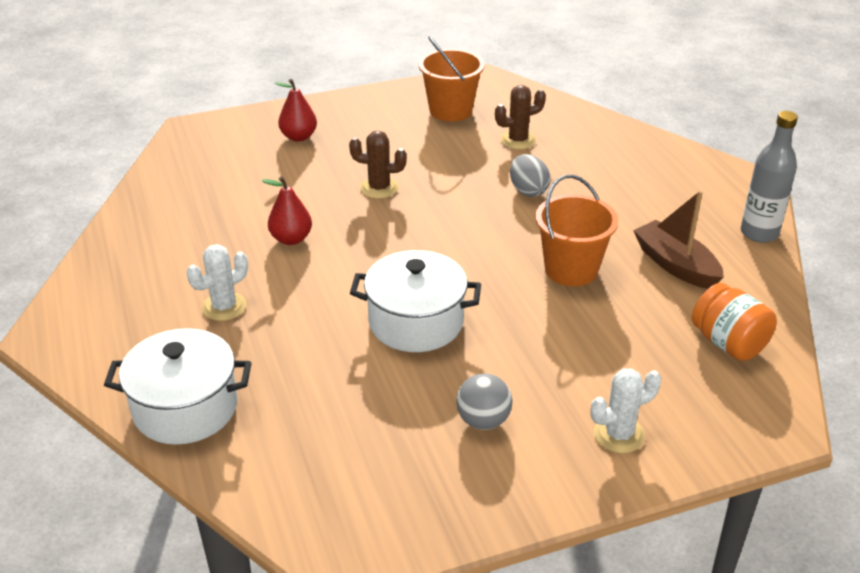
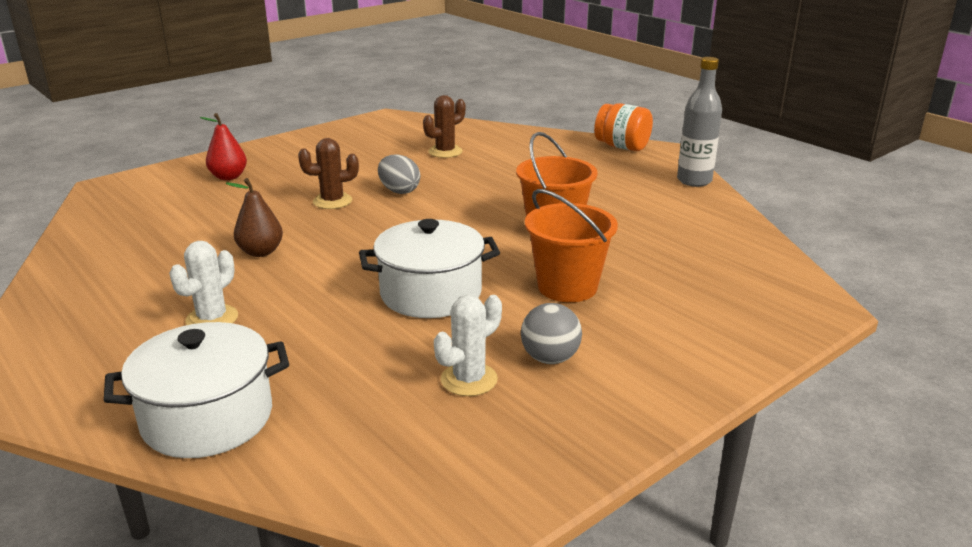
camera: 20 degrees left, 10 degrees down
red pear [261,176,312,245] -> brown pear [225,178,283,257]
orange bucket [419,36,485,122] -> orange bucket moved to [525,189,618,302]
grey egg [510,154,551,197] -> grey egg moved to [378,155,420,194]
white cactus [590,368,661,453] -> white cactus moved to [434,295,502,396]
brown boat [633,190,724,289] -> none
orange jar [692,283,777,361] -> orange jar moved to [594,103,653,151]

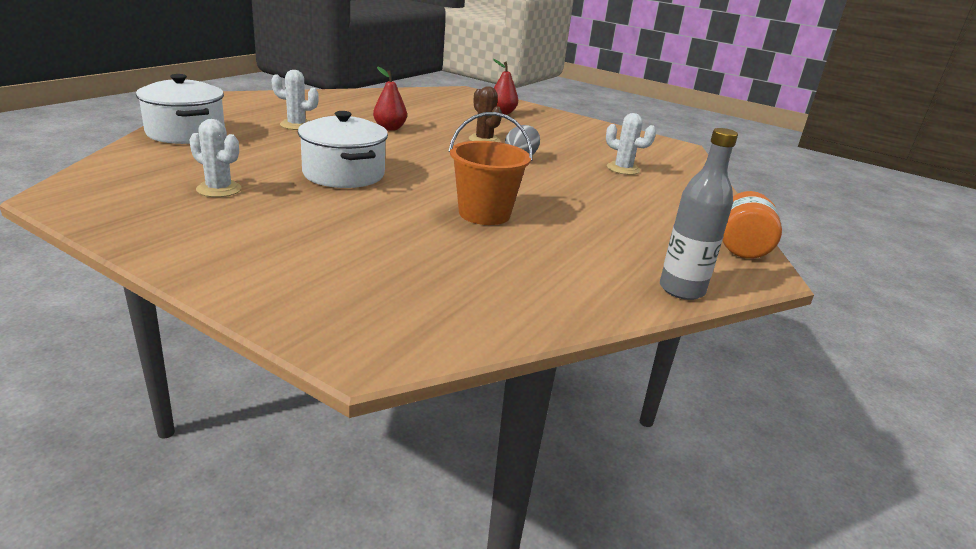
camera: 70 degrees right, 0 degrees up
brown pear [225,178,283,257] -> red pear [373,66,407,131]
brown cactus [423,95,465,158] -> white cactus [606,113,656,175]
grey ball [521,303,582,364] -> none
orange bucket [525,189,618,302] -> none

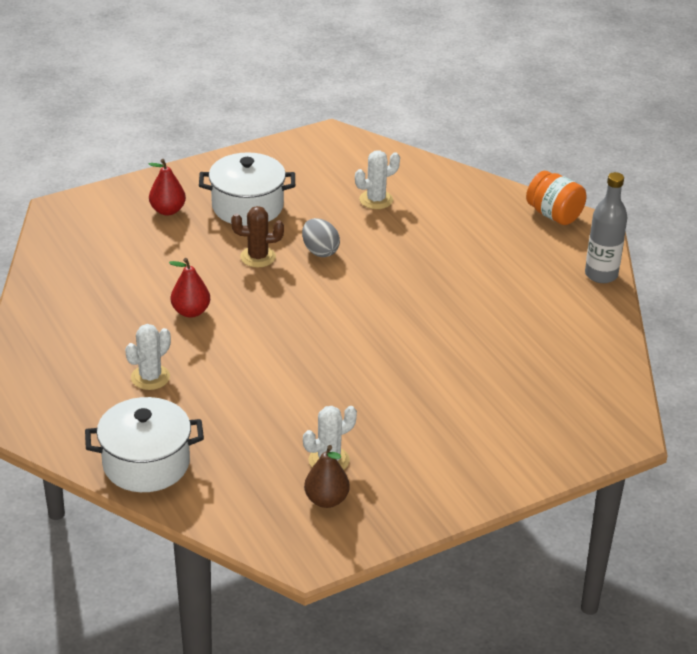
camera: 60 degrees left, 10 degrees up
white pot [298,111,388,188] -> white pot moved to [199,152,295,226]
orange bucket [448,112,533,225] -> none
none -> brown pear [304,445,350,508]

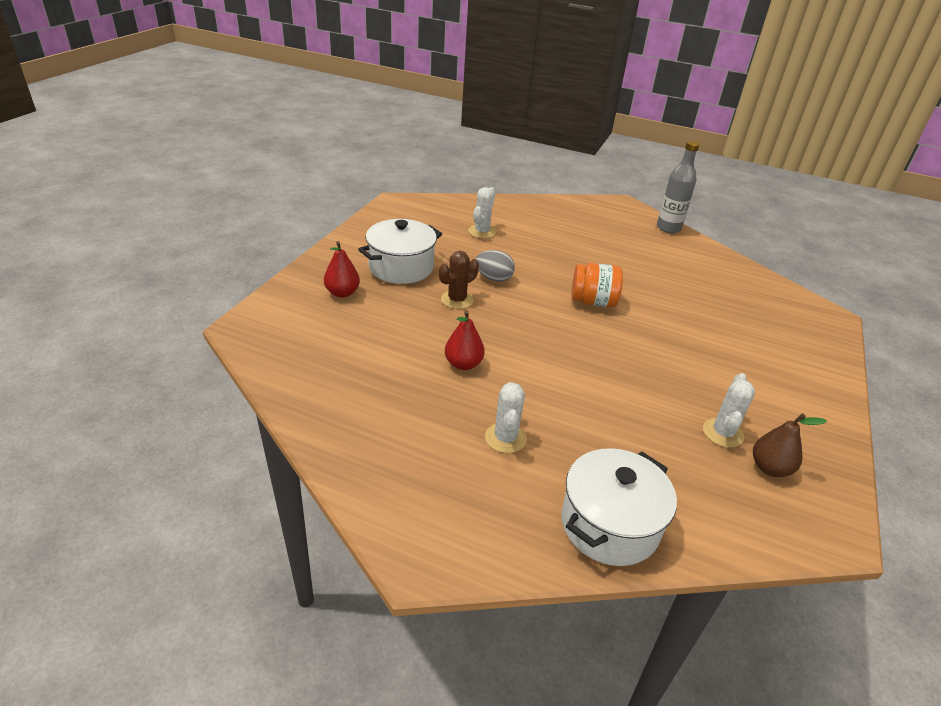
camera: 40 degrees left, 0 degrees up
orange jar [526,171,586,225] -> orange jar moved to [571,263,623,307]

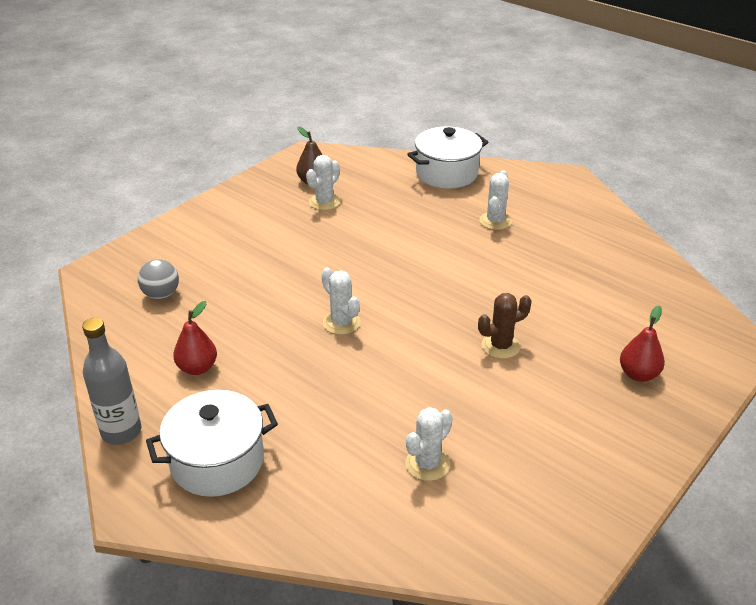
camera: 160 degrees left, 0 degrees up
white pot [358,219,442,284] -> white pot moved to [146,390,278,497]
red pear [445,310,485,370] -> red pear moved to [173,301,217,375]
grey egg [476,250,515,282] -> none
orange jar [571,263,623,307] -> white cactus [321,268,360,335]
none -> grey ball [138,259,179,299]

